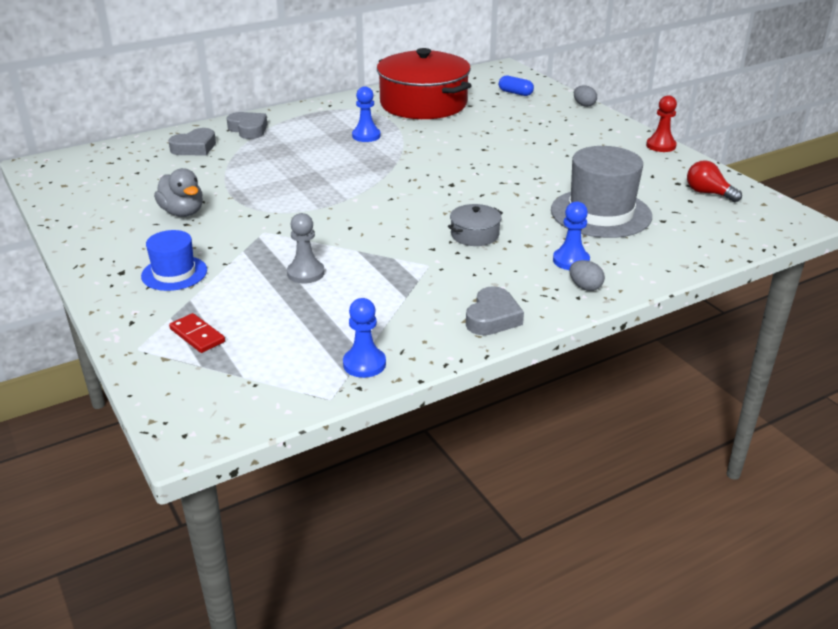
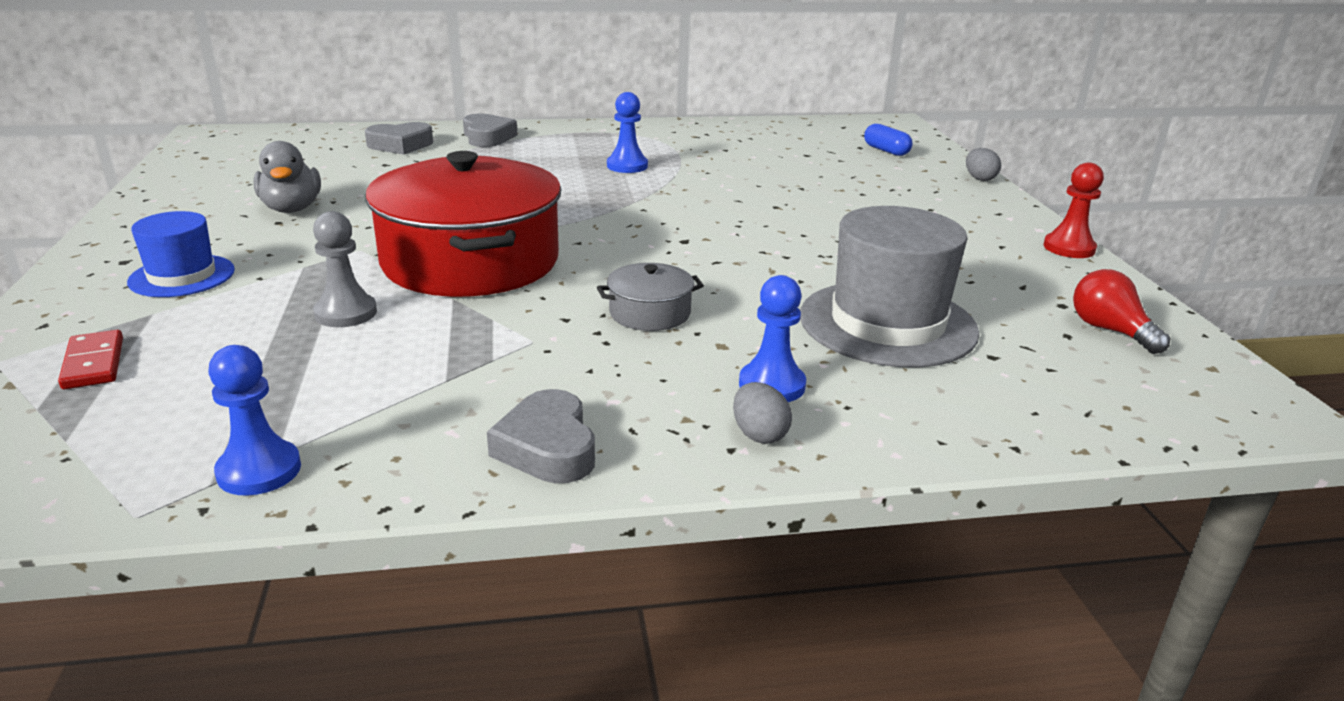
camera: 20 degrees right, 5 degrees down
red pot [377,48,472,119] -> red pot moved to [365,151,561,297]
grey heart [466,286,524,335] -> grey heart turned 120 degrees clockwise [487,389,595,483]

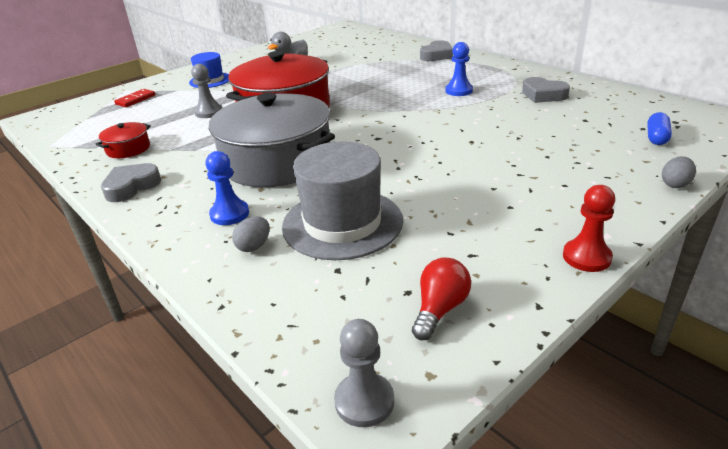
camera: 60 degrees right, 5 degrees up
blue pawn [209,345,301,496] -> none
grey heart [365,122,433,155] -> grey heart moved to [522,77,570,103]
grey pot [597,263,704,331] -> grey pot [209,93,335,187], size x2.37
grey egg [733,382,792,444] -> grey egg moved to [232,216,270,252]
none -> red pot [95,122,151,158]
none -> grey pawn [334,319,394,427]

